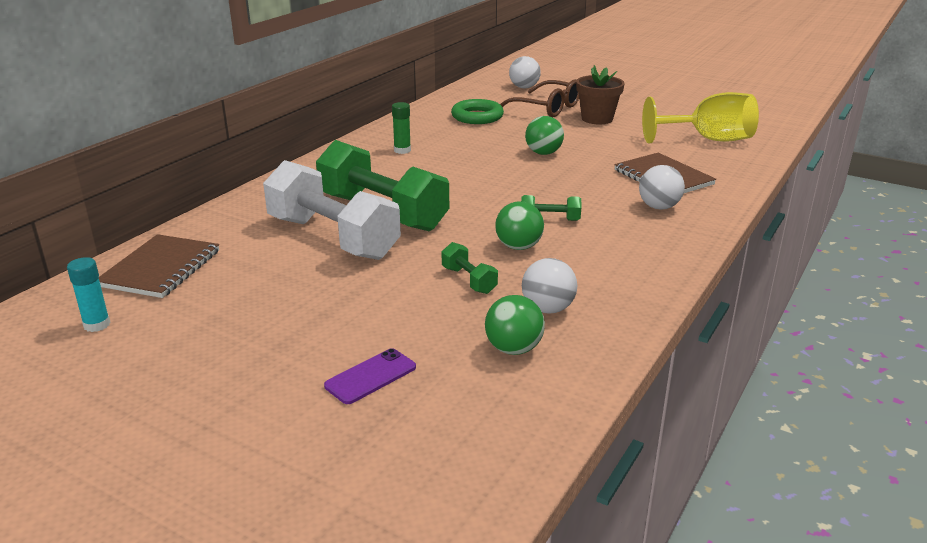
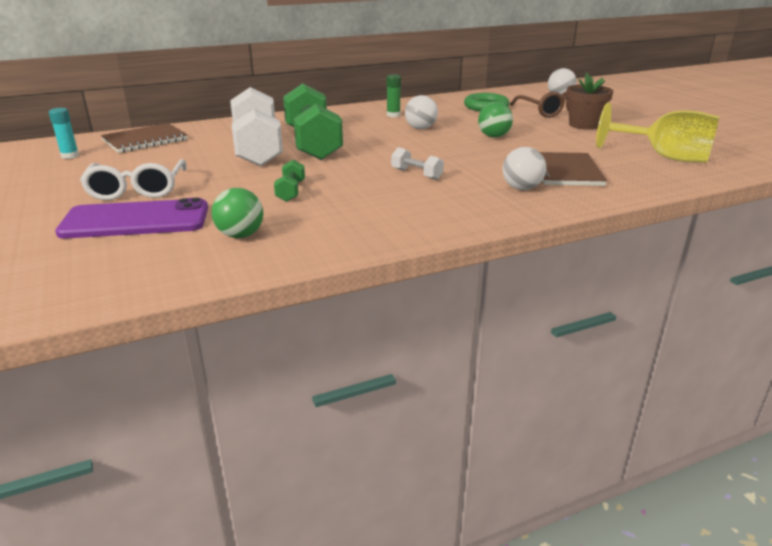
camera: 35 degrees right, 0 degrees up
purple phone [324,348,416,404] -> purple phone [55,198,208,239], size x1.99
green ball [495,201,544,250] -> none
green dumbbell [521,195,581,221] -> white dumbbell [391,147,444,180]
white ball [522,258,577,314] -> white ball moved to [405,95,438,129]
none -> white glasses [80,159,187,200]

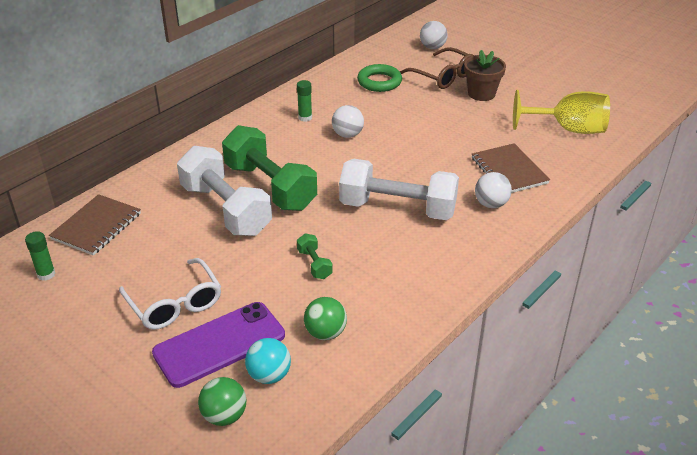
camera: 25 degrees left, 10 degrees up
turquoise glue stick [49,108,79,159] -> green glue stick [25,231,56,281]
white dumbbell [391,147,444,180] -> white dumbbell [339,159,459,220], size x2.38
green ball [478,102,513,138] -> green ball moved to [198,377,247,426]
none -> turquoise ball [245,338,291,384]

